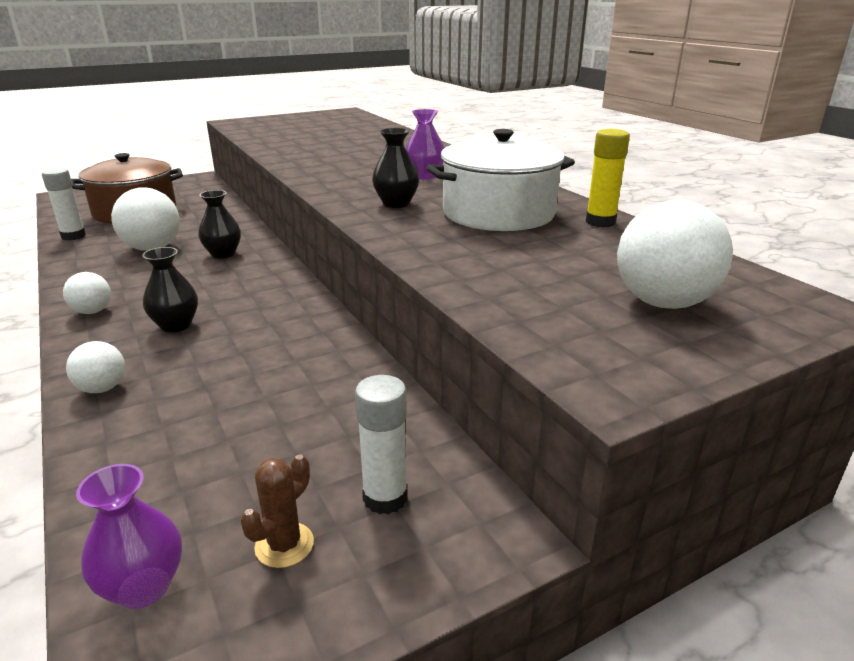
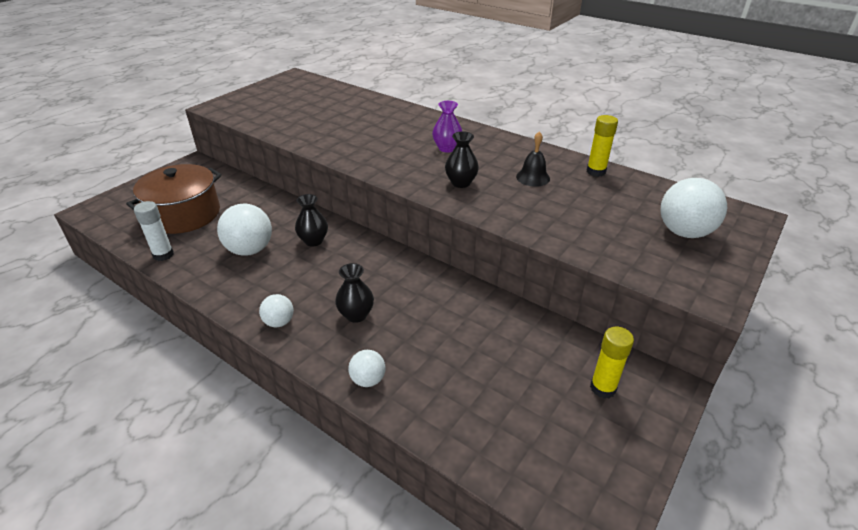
camera: 25 degrees left, 10 degrees up
purple vase [76,464,182,609] -> none
brown cactus [240,455,314,568] -> none
white glue stick [355,375,408,514] -> yellow glue stick [590,327,634,399]
white pot [426,129,575,231] -> black bell [516,131,550,187]

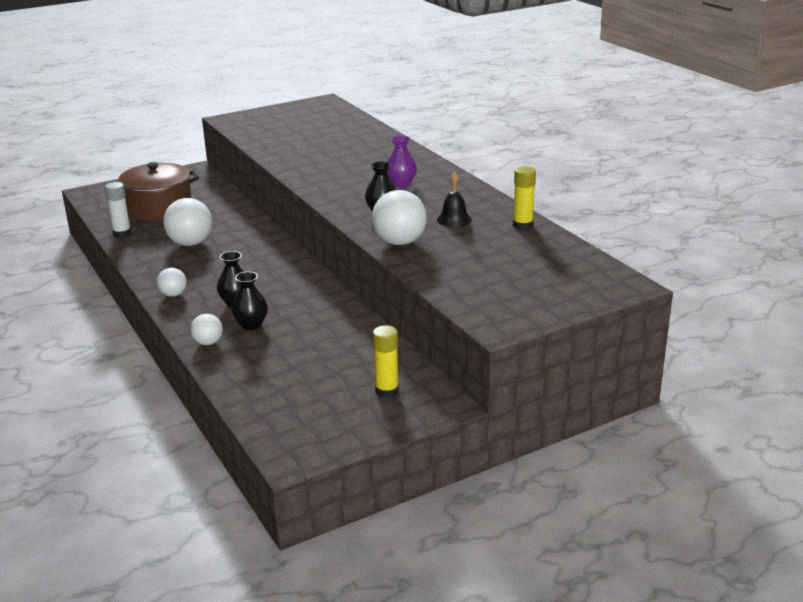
camera: 25 degrees right, 10 degrees down
black vase [295,194,328,246] -> black vase moved to [232,271,268,330]
white ball [661,178,727,238] -> white ball moved to [372,190,427,245]

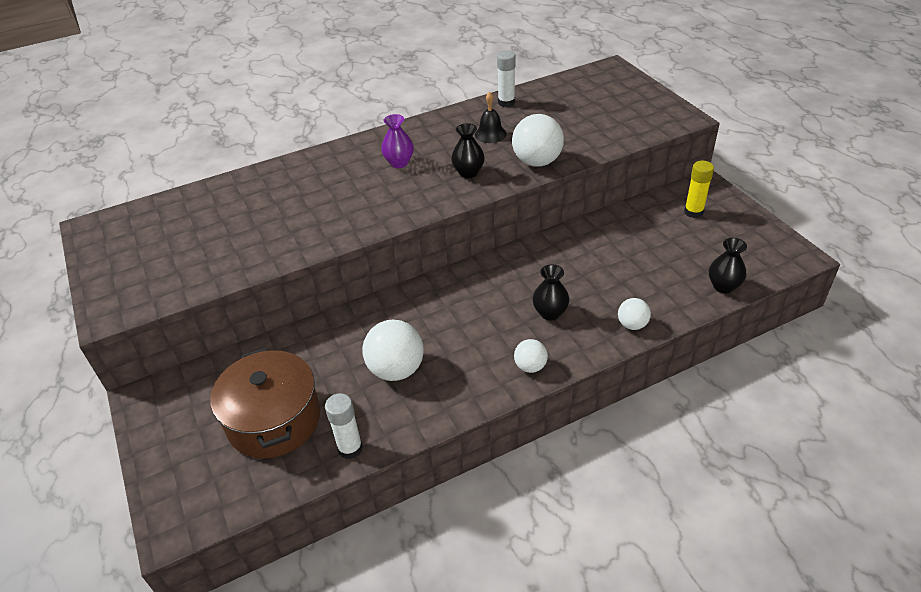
camera: 85 degrees left, 15 degrees up
black vase [232,271,268,330] -> black vase moved to [709,238,747,293]
yellow glue stick [513,166,536,230] -> white glue stick [497,51,516,107]

